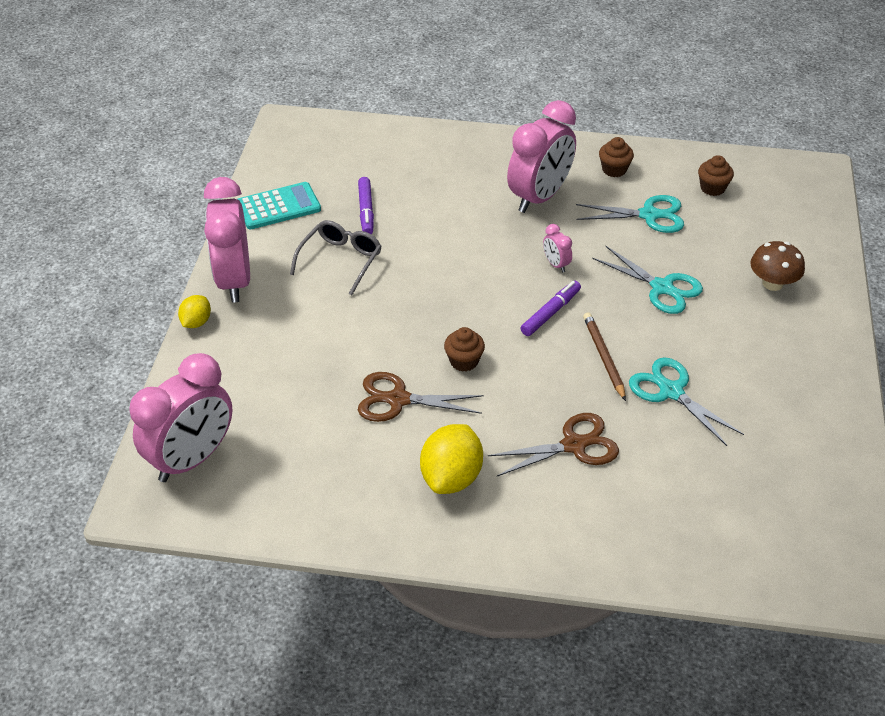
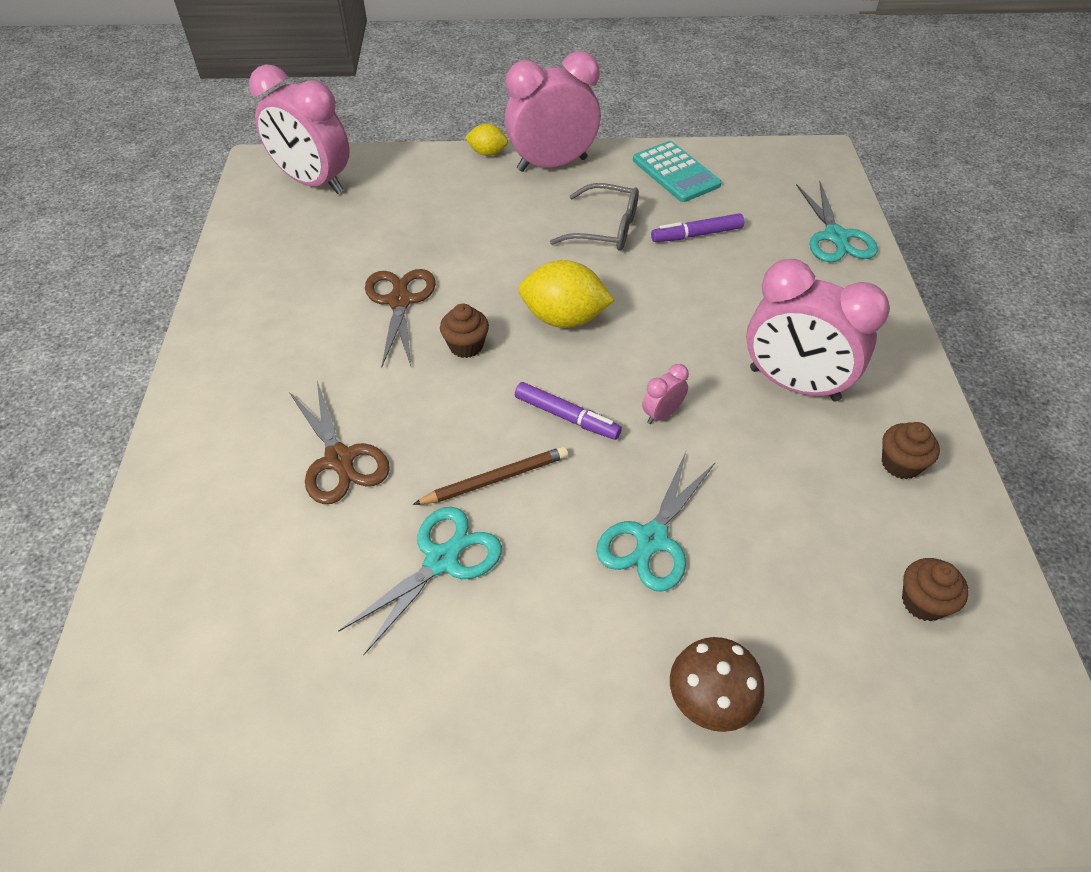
camera: 80 degrees right, 5 degrees up
yellow lemon [420,424,483,494] -> yellow lemon moved to [518,260,615,328]
turquoise scissors [576,195,684,233] -> turquoise scissors moved to [796,181,878,262]

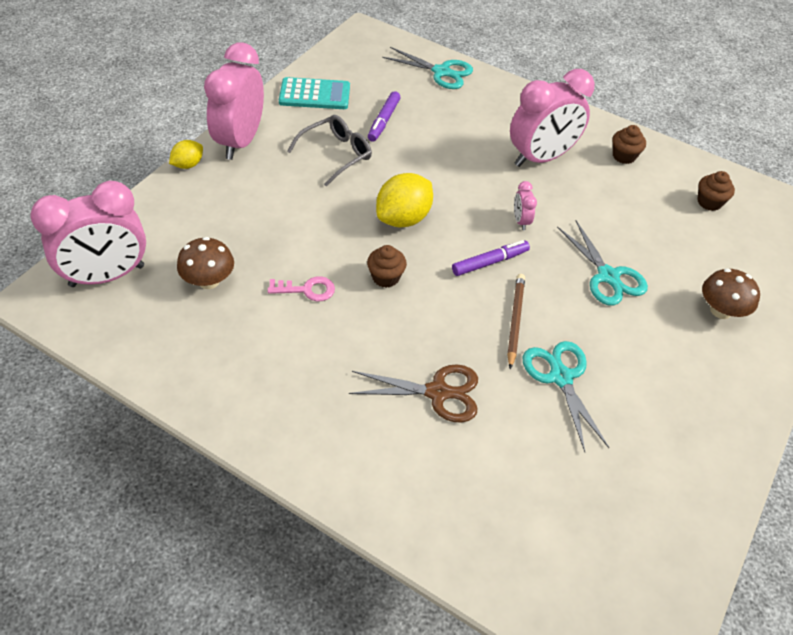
camera: 60 degrees left, 0 degrees up
brown scissors [365,269,436,368] -> pink key [268,276,335,301]
none -> brown mushroom [177,237,234,289]

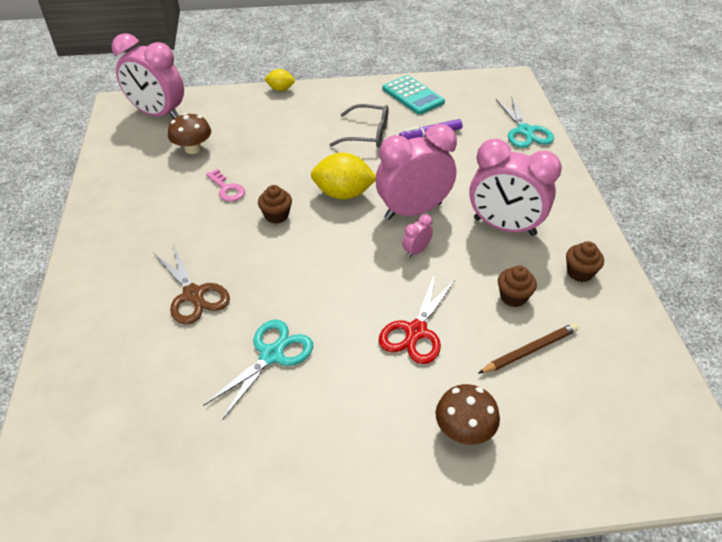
camera: 55 degrees right, 5 degrees down
pink clock [204,42,264,160] -> pink clock moved to [375,124,457,220]
purple marker [452,240,530,276] -> none
brown pencil [507,274,525,369] -> brown pencil moved to [478,323,578,374]
turquoise scissors [557,220,648,306] -> red scissors [379,274,455,364]
brown cupcake [697,171,735,211] -> brown cupcake moved to [498,265,537,307]

